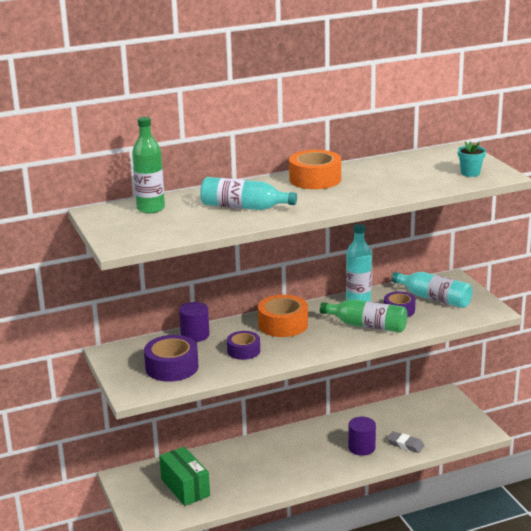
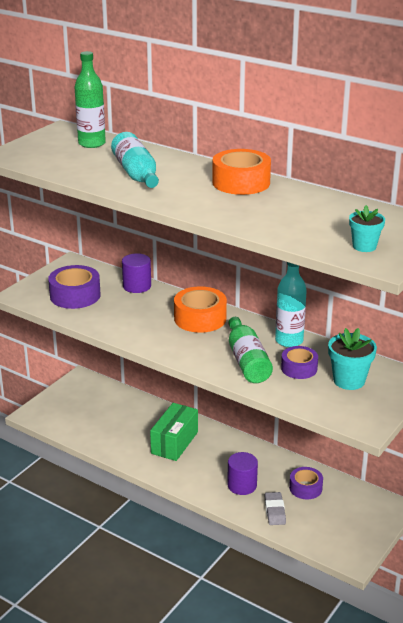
camera: 55 degrees right, 5 degrees up
green box [159,446,210,506] -> green box moved to [150,403,198,461]
purple tape [227,331,260,360] -> purple tape moved to [289,467,323,499]
turquoise bottle [391,272,473,308] -> turquoise flower pot [328,328,377,390]

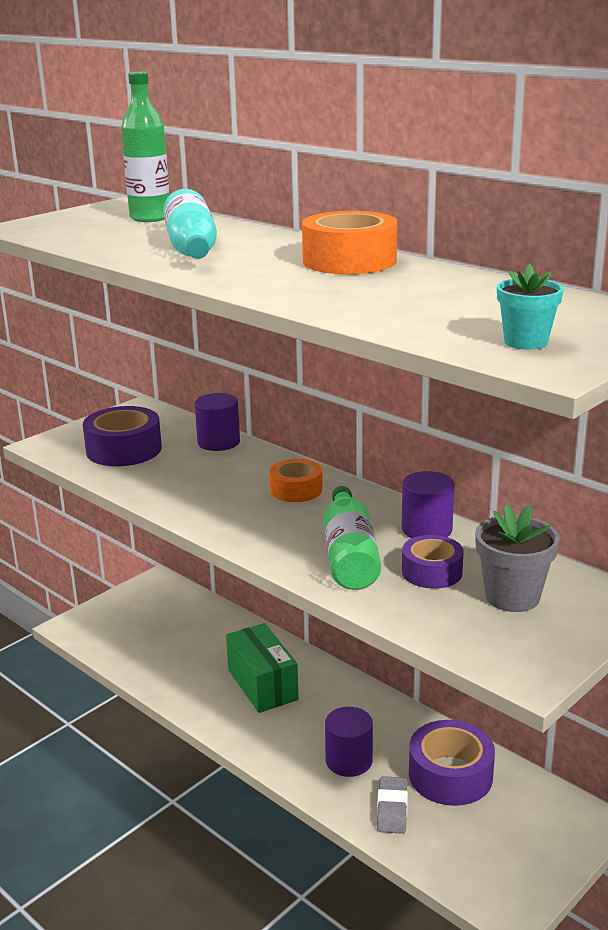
camera: 10 degrees right, 5 degrees down
green box [150,403,198,461] -> green box turned 60 degrees counterclockwise [226,623,299,713]
orange tape [174,286,227,333] -> orange tape [270,459,322,502], size x0.64
turquoise bottle [275,262,307,347] -> purple cylinder [402,471,455,539]
purple tape [289,467,323,499] -> purple tape [409,720,495,806], size x1.57
turquoise flower pot [328,328,377,390] -> grey flower pot [475,504,560,612]

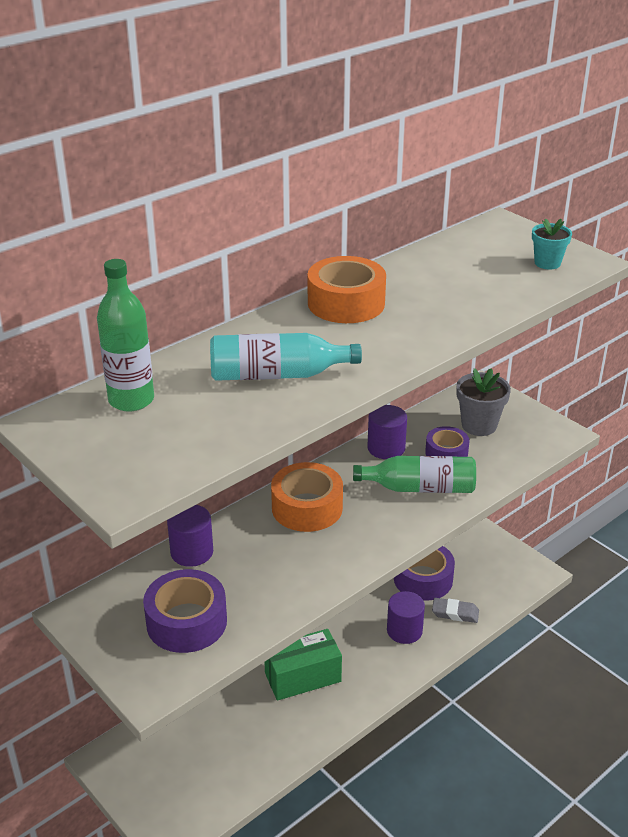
camera: 85 degrees left, 10 degrees up
orange tape [270,459,322,502] -> orange tape [271,462,343,532], size x1.57

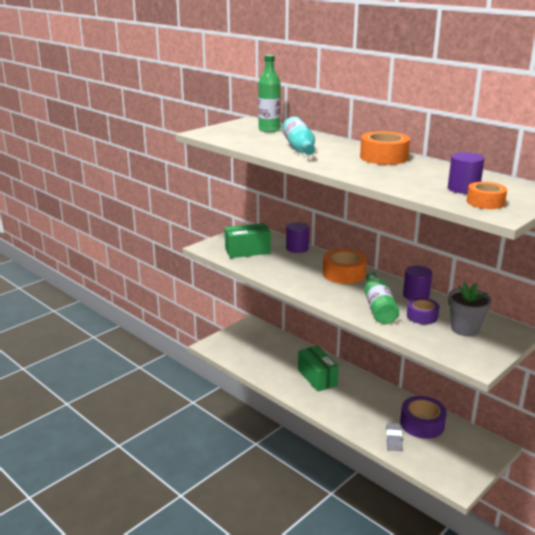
camera: 85 degrees right, 10 degrees down
purple tape [143,569,227,653] -> green box [225,223,271,258]
purple cylinder [387,591,425,644] -> purple cylinder moved to [448,152,484,194]
turquoise flower pot [532,219,572,270] -> orange tape [467,182,507,209]

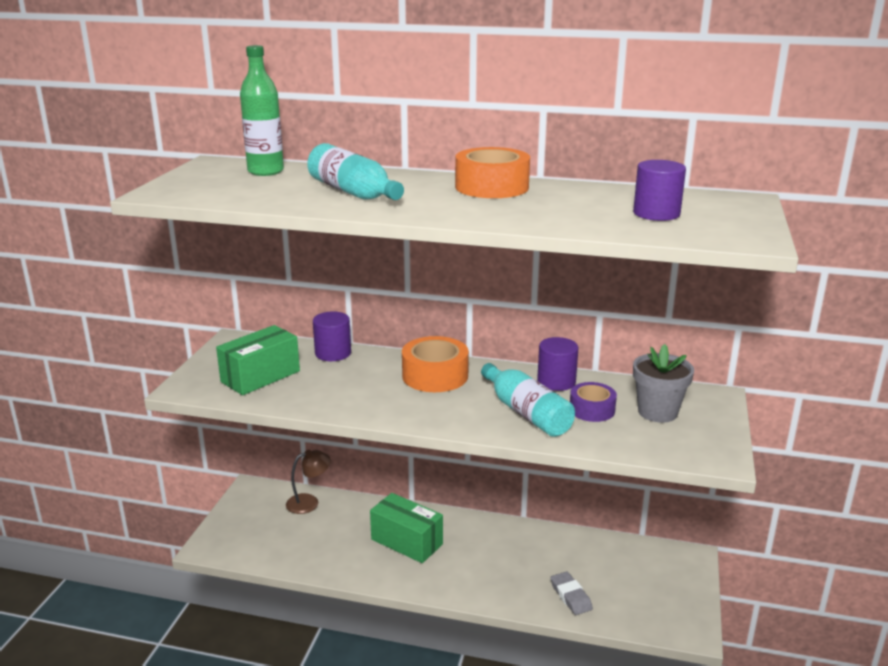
camera: 30 degrees left, 0 degrees up
green bottle [365,272,399,324] -> turquoise bottle [481,363,575,437]
purple tape [400,396,447,439] -> none
orange tape [467,182,507,209] -> none
none -> brown lamp [286,450,331,514]

